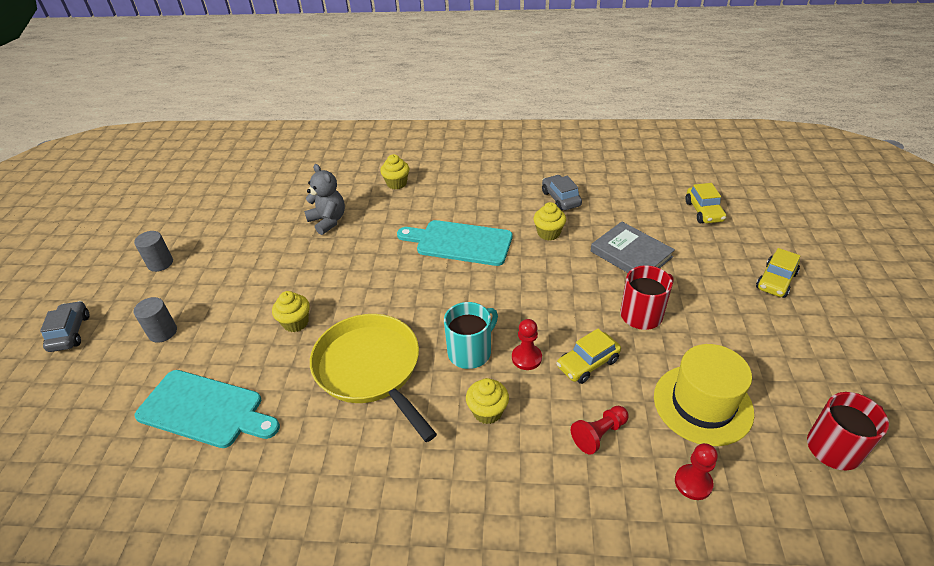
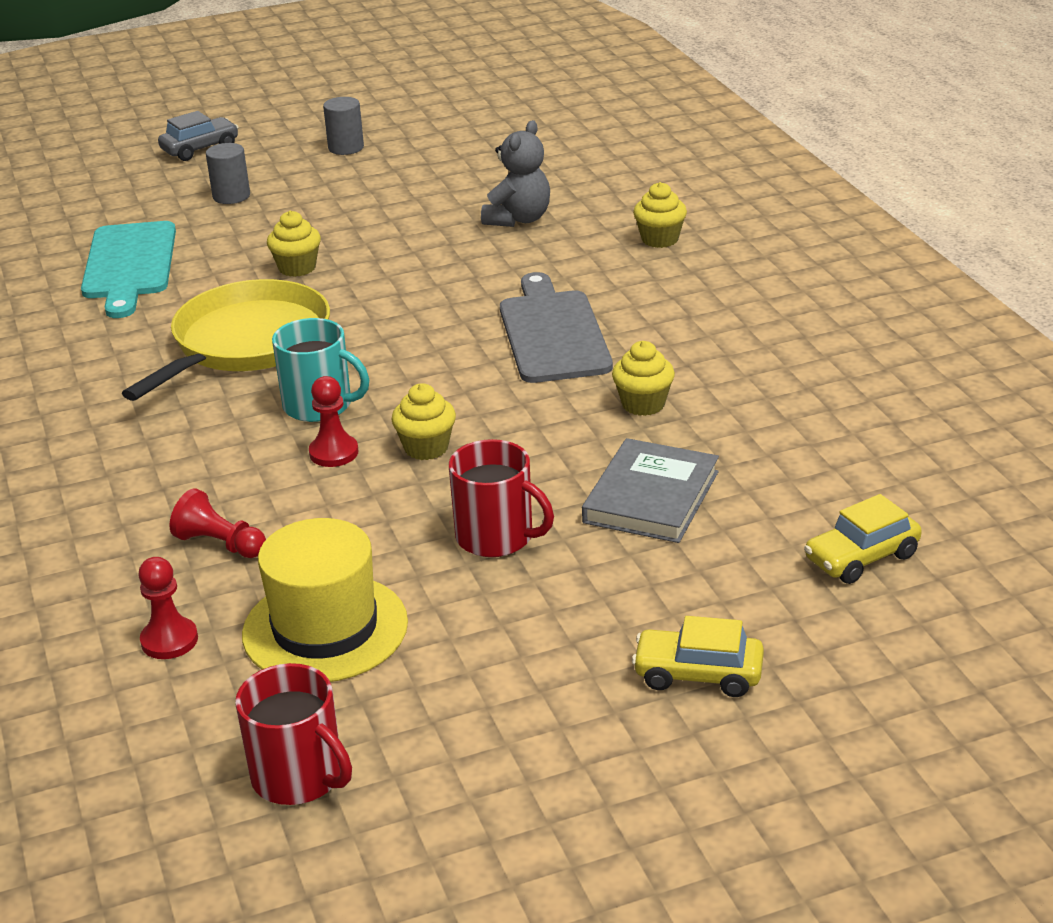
camera: 65 degrees right, 10 degrees down
turquoise cutting board [397,220,512,266] -> grey cutting board [500,272,613,383]
yellow cupcake [466,378,509,424] -> yellow cupcake moved to [391,383,456,460]
grey car [542,175,582,211] -> none
yellow car [556,328,621,384] -> none

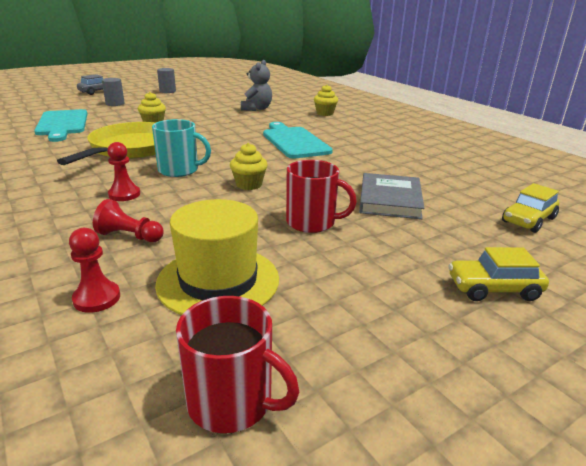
camera: 15 degrees left, 5 degrees down
red pawn [309,376,359,467] -> red pawn moved to [107,142,140,201]
grey cutting board [500,272,613,383] -> turquoise cutting board [263,122,333,159]
yellow cupcake [612,341,675,416] -> none

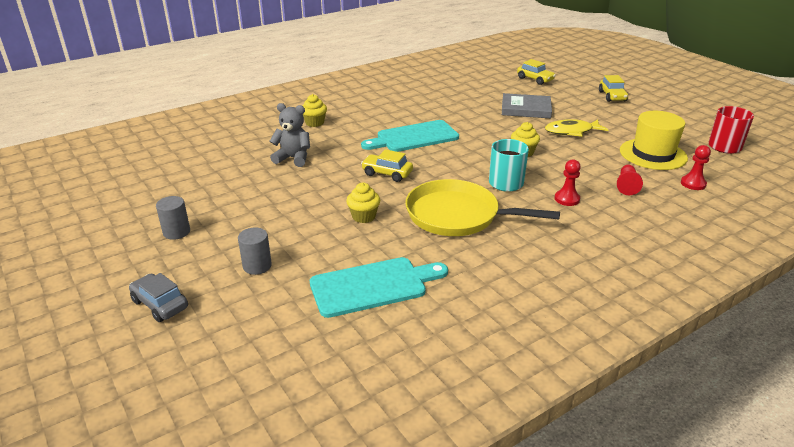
camera: 90 degrees left, 5 degrees up
red mug [286,160,357,233] -> yellow fish [545,119,608,137]
none -> yellow car [361,149,413,182]

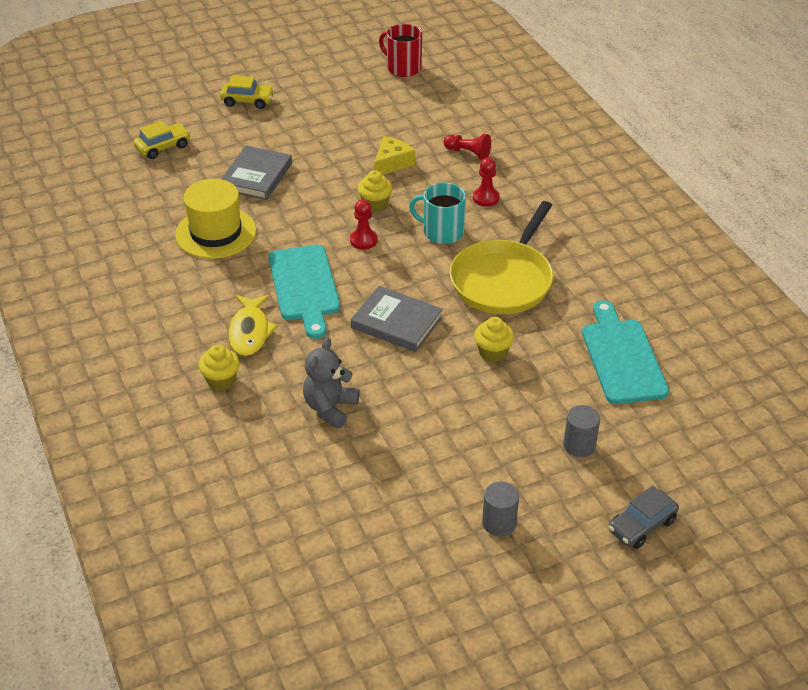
camera: 80 degrees left, 10 degrees up
yellow car [361,149,413,182] -> grey book [351,286,443,352]
yellow fish [545,119,608,137] -> yellow fish moved to [228,295,278,356]
yellow hat [620,111,688,170] -> yellow hat moved to [175,179,256,259]
red pawn [681,145,711,190] -> red pawn moved to [350,199,378,250]
none -> yellow cheese [374,136,415,175]

